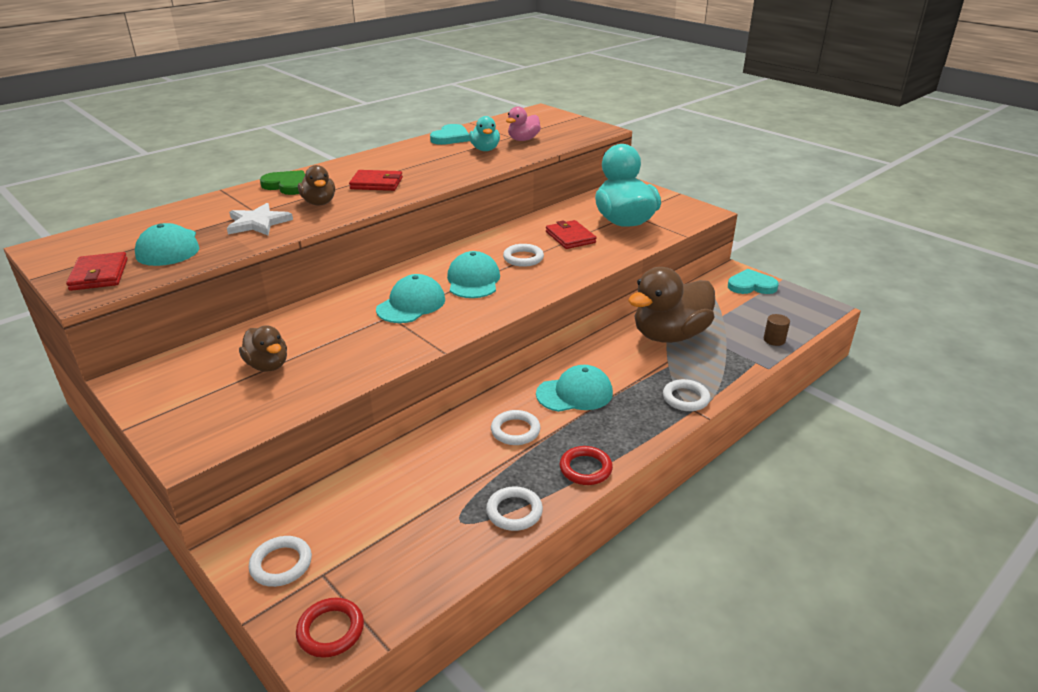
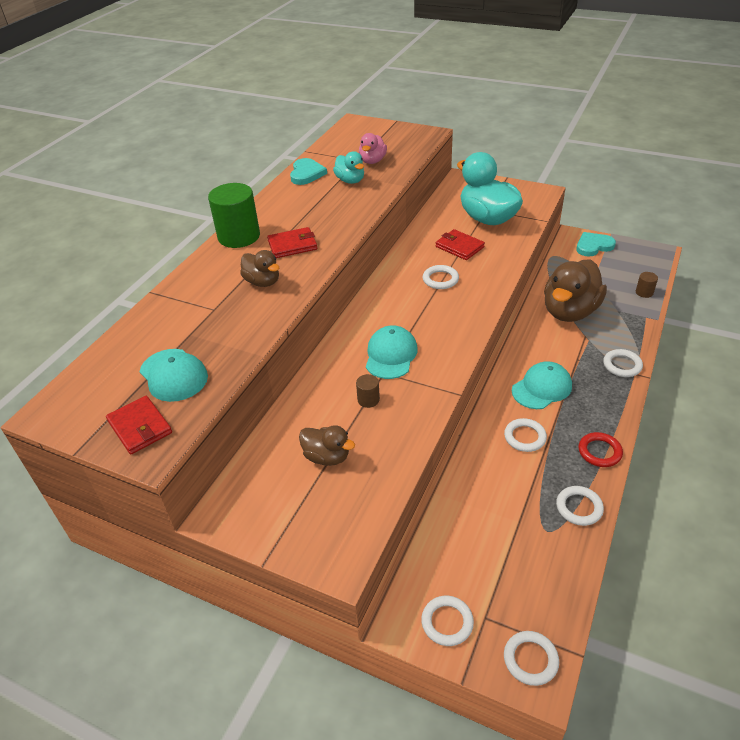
camera: 20 degrees left, 10 degrees up
white star [227,203,293,235] -> none
green heart [260,170,305,195] -> none
red ring [296,598,364,658] -> white ring [504,631,559,686]
turquoise cap [447,251,500,298] -> none
none -> green cylinder [208,183,260,248]
none -> brown cylinder [356,374,380,408]

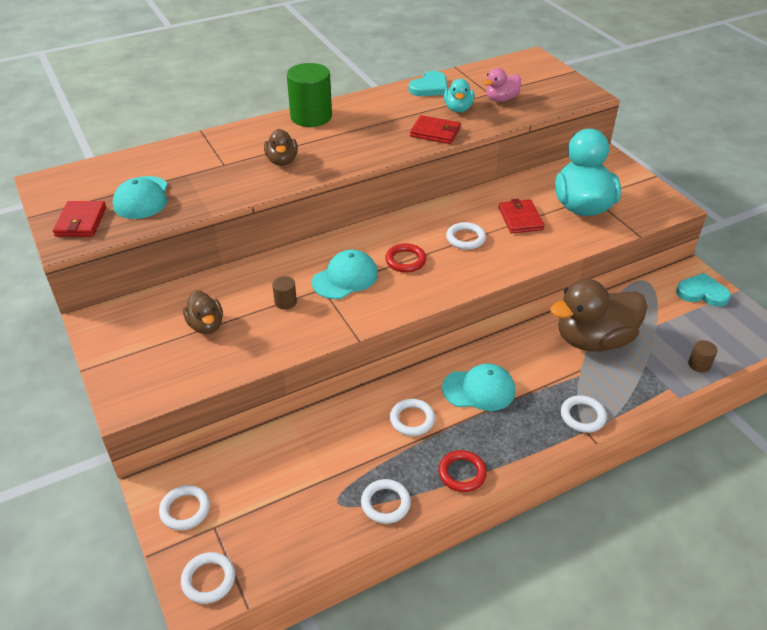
camera: 35 degrees right, 0 degrees up
red wallet [267,227,317,258] -> red wallet moved to [410,115,461,144]
none -> red ring [385,243,426,272]

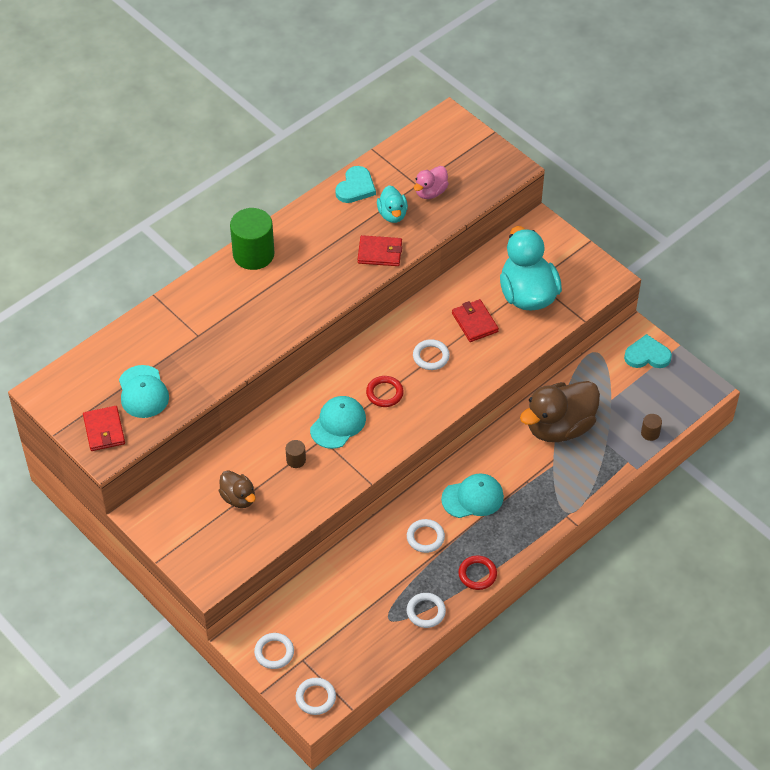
camera: 15 degrees left, 10 degrees up
brown duck [264,129,298,166] -> none
white ring [561,395,607,433] -> none

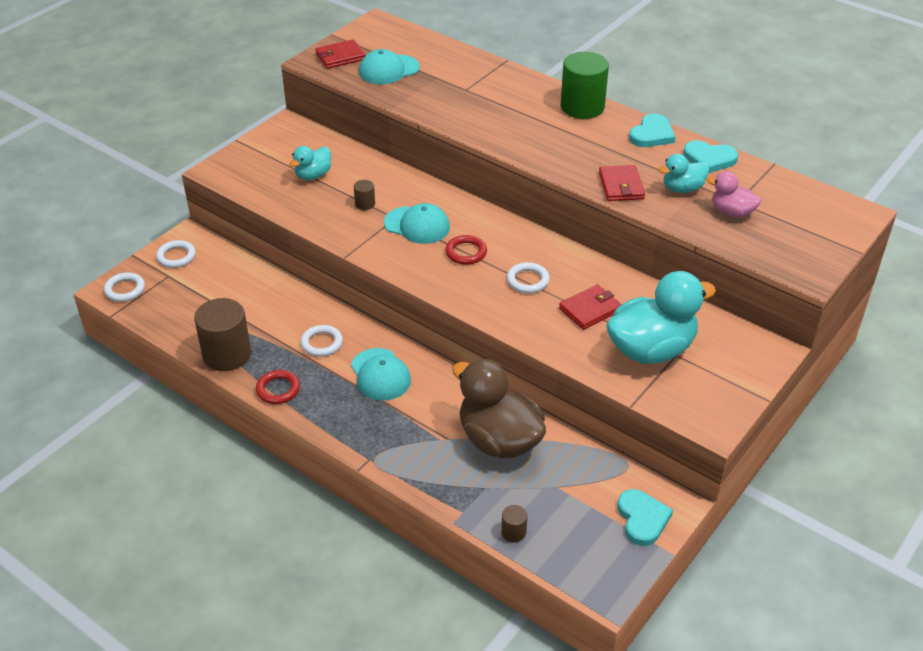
camera: 80 degrees right, 10 degrees down
brown duck [219,470,256,508] -> turquoise duck [289,146,331,180]
white ring [407,593,446,628] -> brown cylinder [194,298,251,371]
none -> turquoise heart [629,114,676,147]

